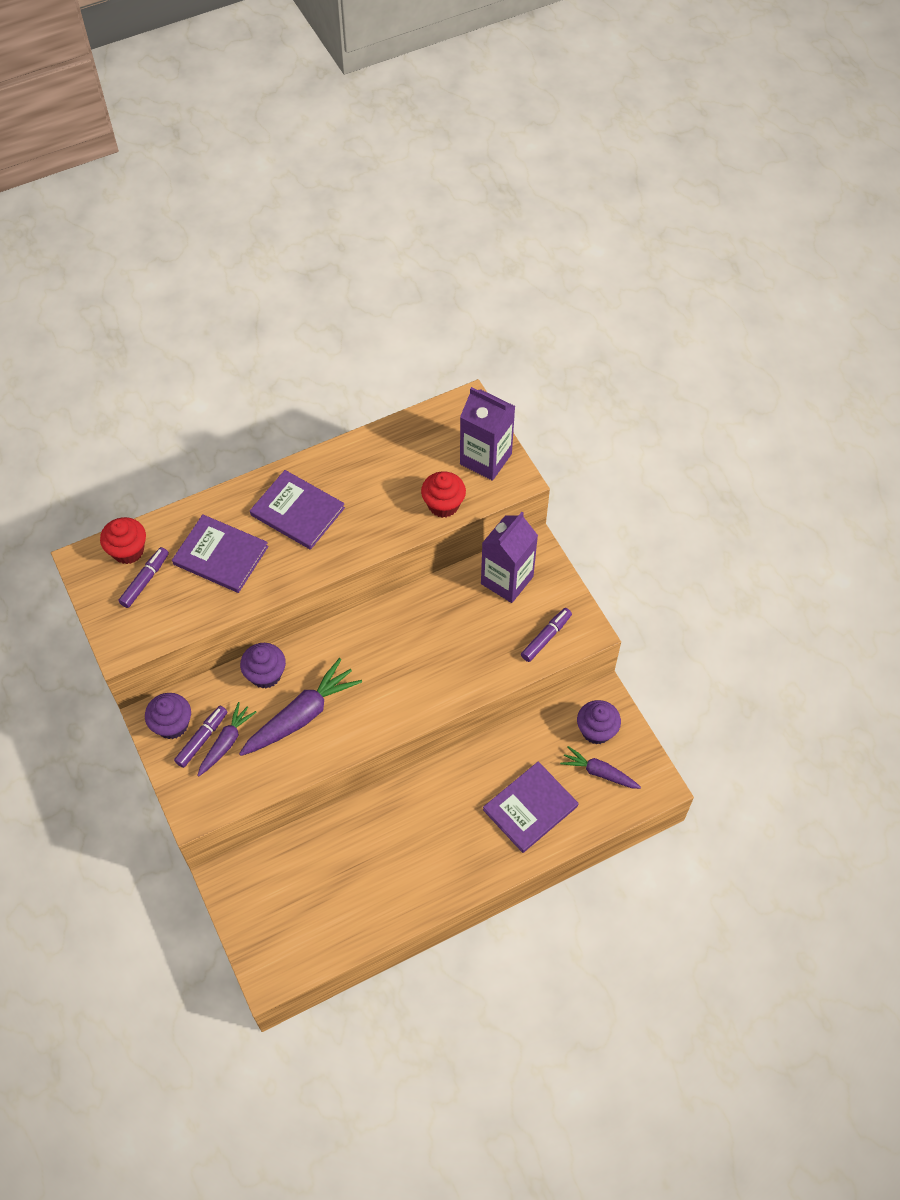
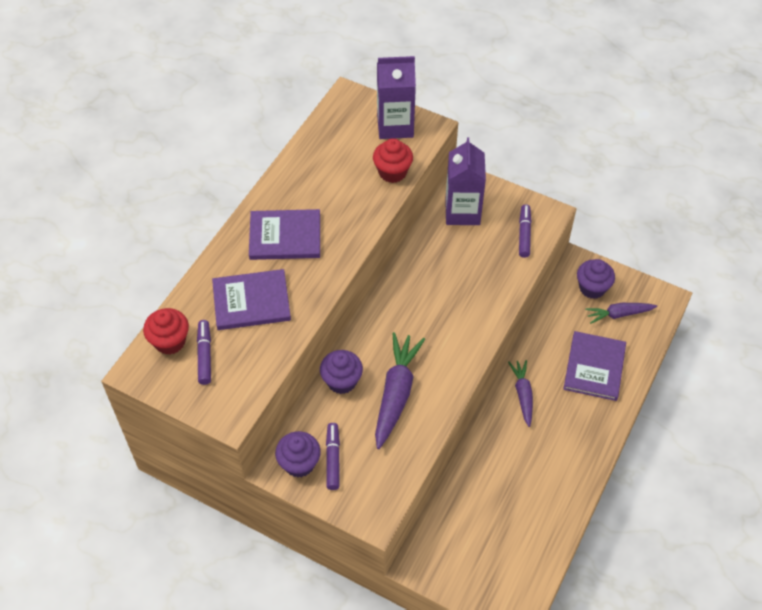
camera: 35 degrees left, 5 degrees down
purple carrot [197,702,256,776] -> purple carrot moved to [508,360,533,427]

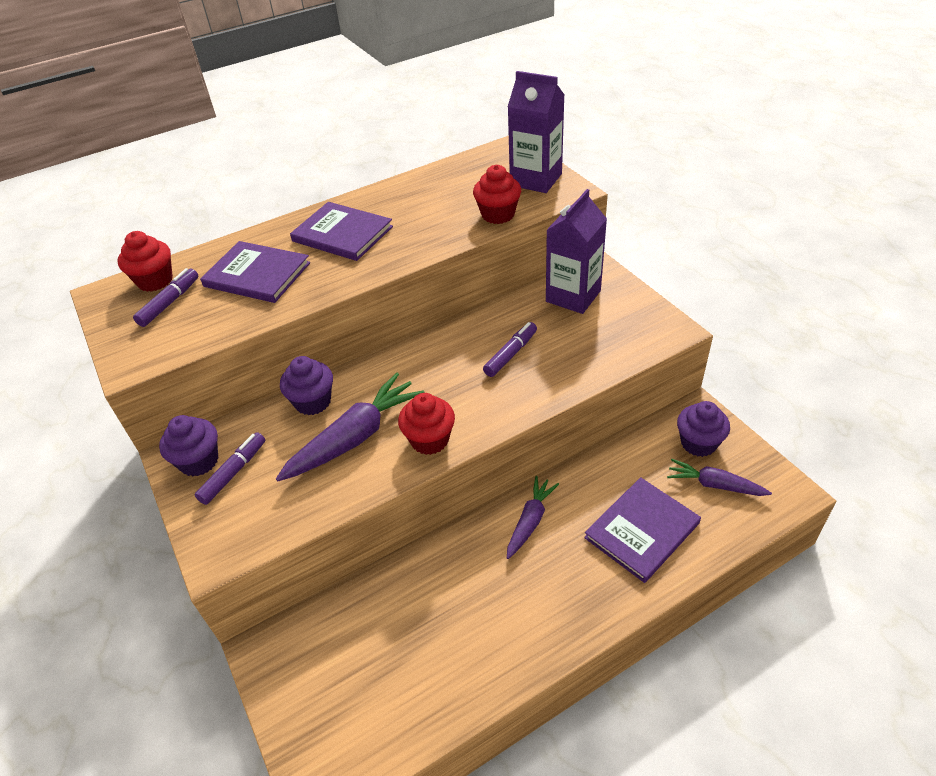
camera: 35 degrees right, 10 degrees down
purple marker [519,204,532,258] -> purple marker moved to [483,322,537,377]
none -> red cupcake [398,393,455,455]

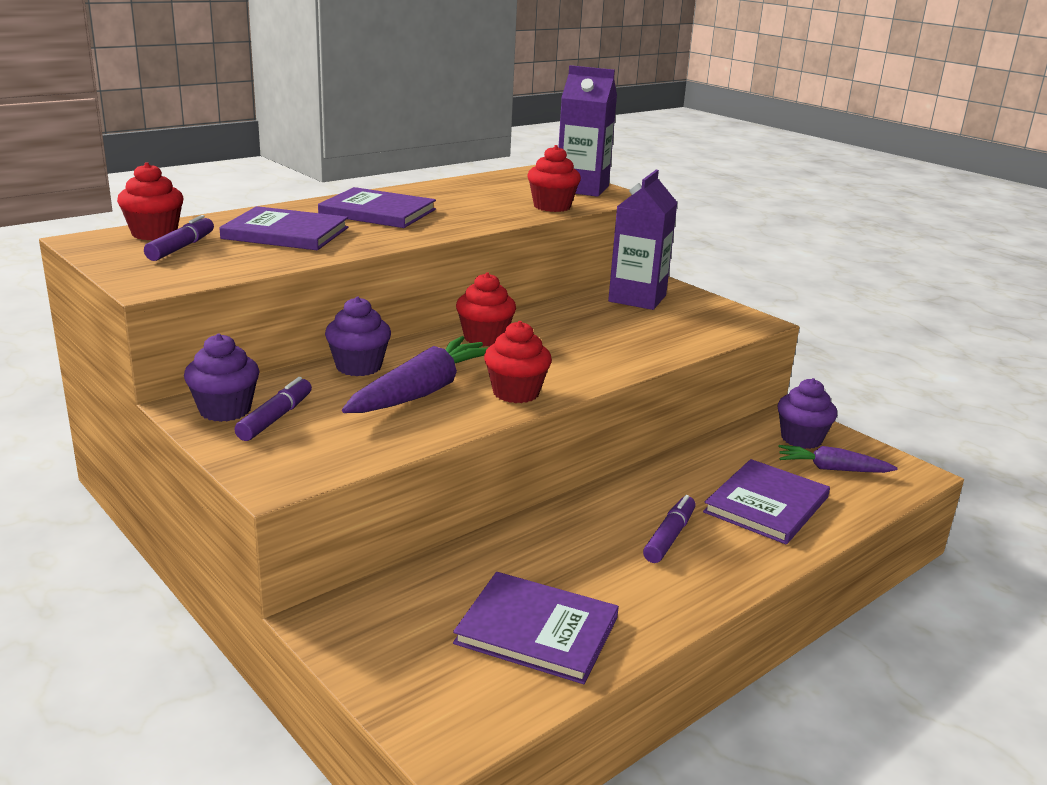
camera: 15 degrees left, 20 degrees down
purple marker [483,322,537,377] -> purple marker moved to [643,495,696,563]
purple carrot [507,476,559,559] -> none
none -> purple book [453,572,619,684]
none -> red cupcake [456,272,516,346]

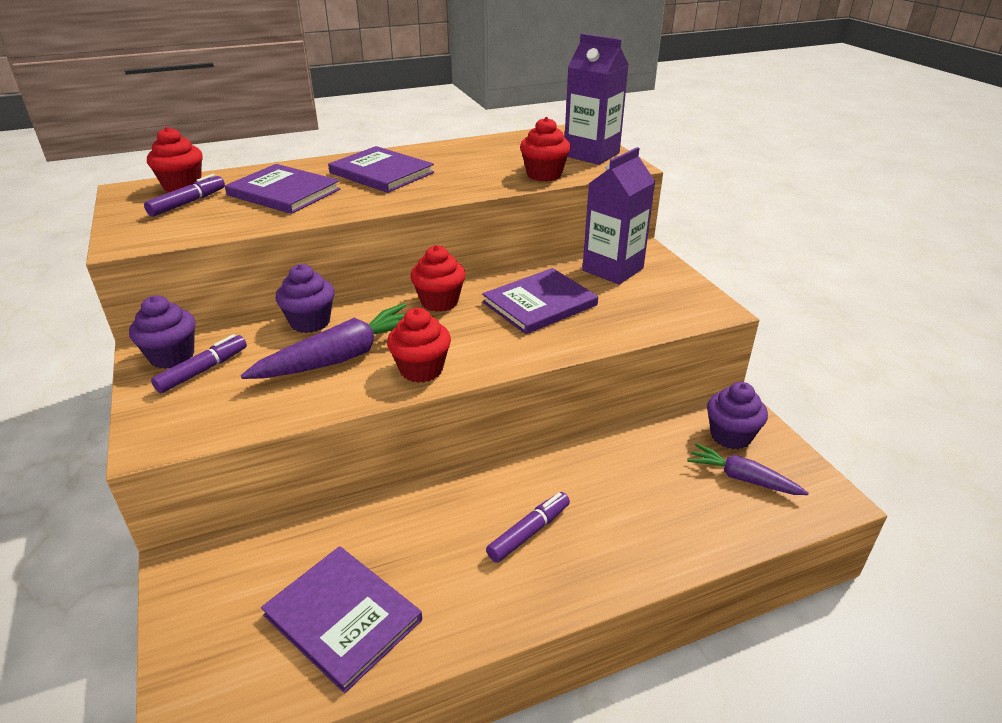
camera: 20 degrees right, 10 degrees up
purple book [703,459,830,544] -> purple book moved to [482,268,598,334]

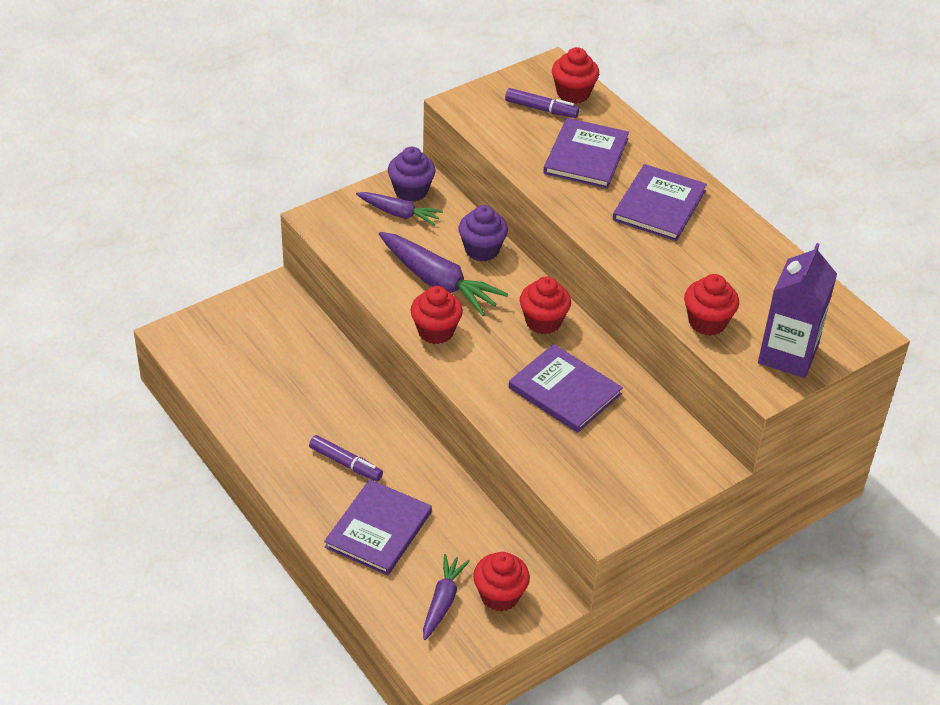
camera: 75 degrees right, 10 degrees up
purple marker [151,334,247,394] -> purple carrot [356,192,443,226]
purple book [261,546,422,693] -> purple book moved to [324,479,432,576]
purple carton [582,147,655,285] -> none
purple cupcake [707,382,768,449] -> red cupcake [473,552,530,611]

